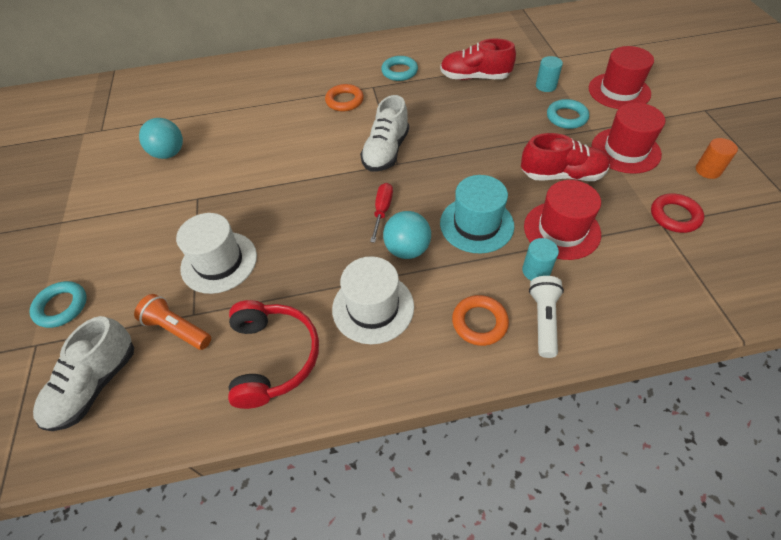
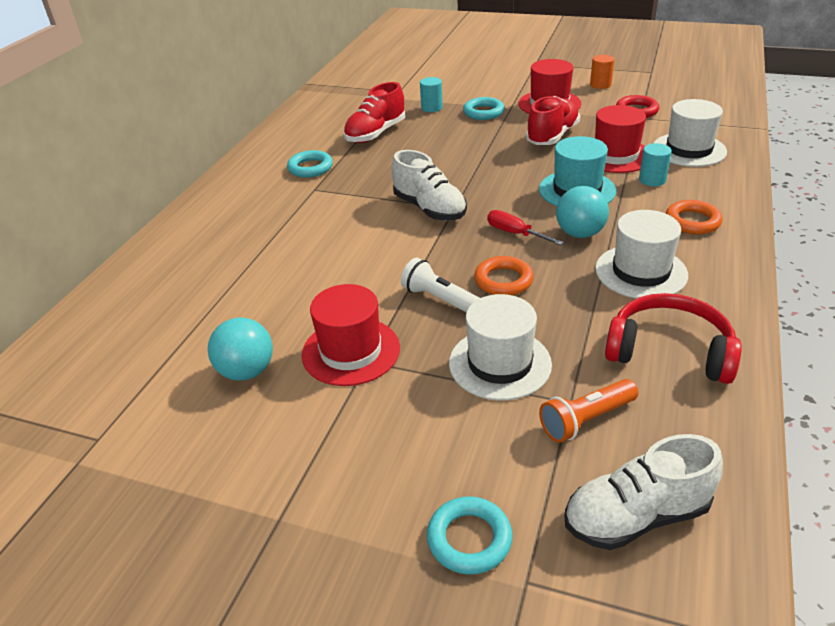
camera: 60 degrees left, 15 degrees down
white shoe [33,316,134,431] -> white shoe turned 105 degrees clockwise [564,434,723,550]
orange ring [325,84,364,111] -> orange ring moved to [474,256,534,295]
white flashlight [529,276,564,358] -> white flashlight moved to [401,258,480,312]
red hat [589,46,654,109] -> red hat moved to [302,284,400,386]
none -> white hat [654,99,727,167]

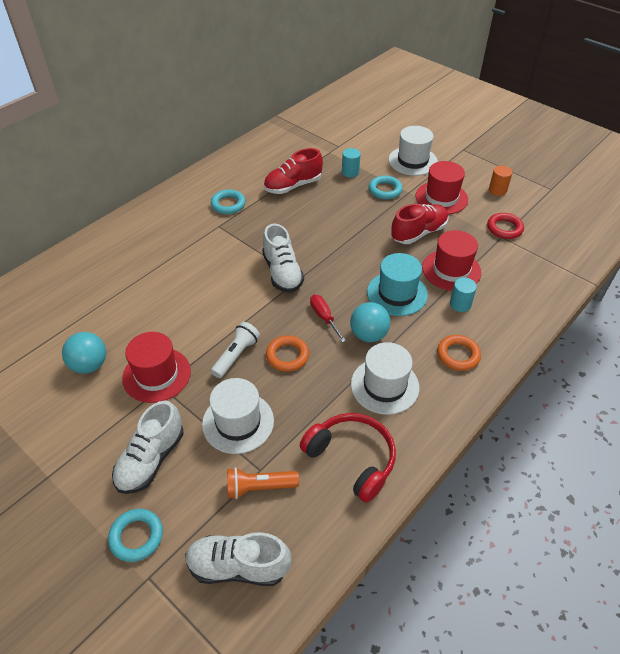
camera: 20 degrees right, 10 degrees up
white flashlight [401,258,480,312] -> white flashlight turned 60 degrees clockwise [211,322,260,378]
white hat [654,99,727,167] -> white hat moved to [388,126,438,176]
none -> white shoe [112,400,184,494]

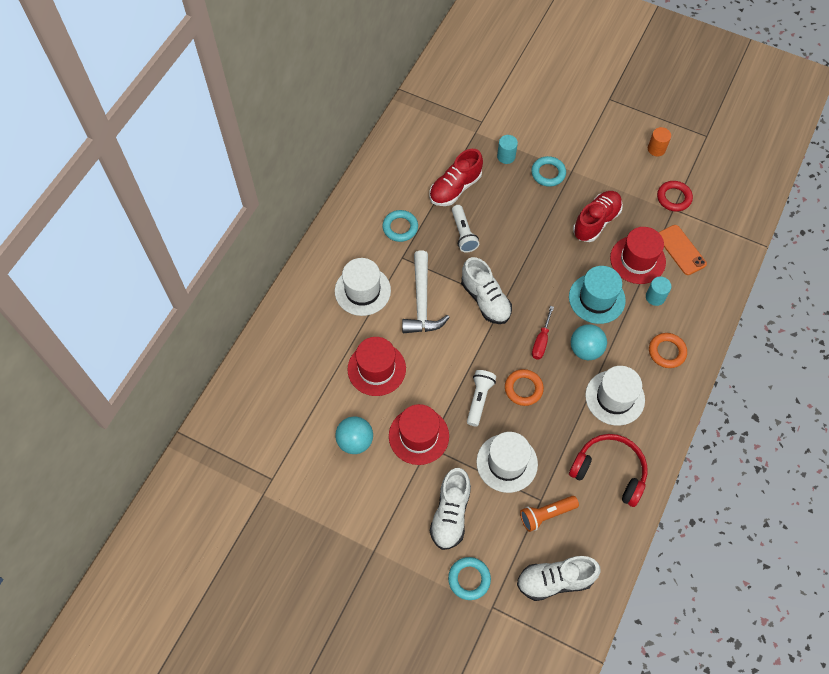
camera: 15 degrees left, 15 degrees up
red screwdriver [310,295,346,343] -> red screwdriver turned 120 degrees counterclockwise [532,306,554,359]
white hat [388,126,438,176] -> white hat moved to [335,258,391,316]
red hat [416,161,468,214] -> red hat moved to [347,337,406,396]
none -> white hammer [402,251,450,333]
none -> white flashlight [452,205,479,252]
none -> orange phone [658,225,707,275]

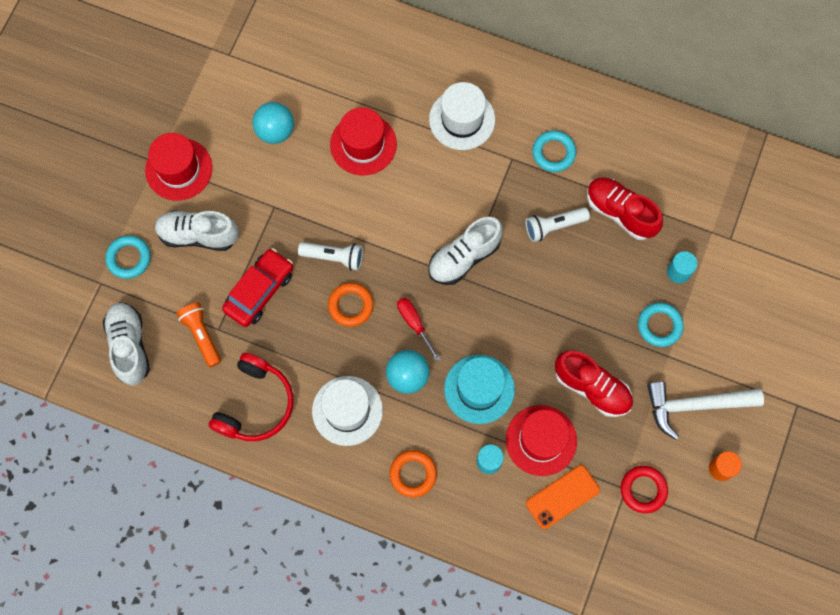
camera: 85 degrees right, 10 degrees up
red hat [389,404,449,465] -> red hat moved to [145,133,212,201]
white hammer [402,251,450,333] -> white hammer moved to [647,381,764,440]
white hat [476,432,538,493] -> red car [222,248,293,327]
red screwdriver [532,306,554,359] -> red screwdriver turned 45 degrees clockwise [397,298,440,361]

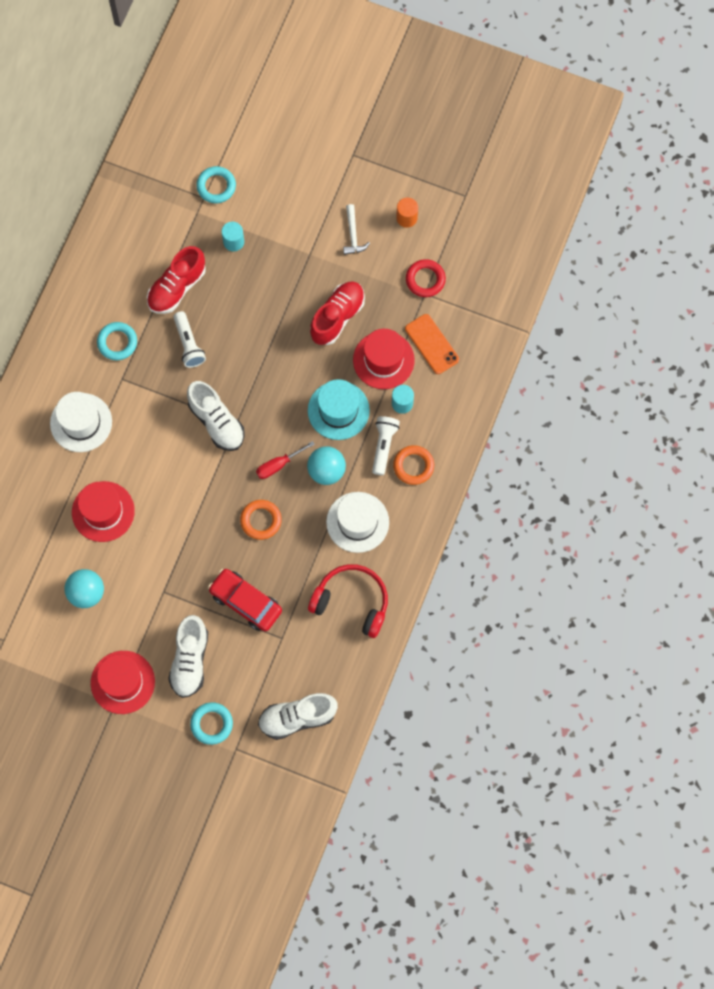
camera: 90 degrees left, 0 degrees up
orange flashlight [176,302,221,367] -> none
white flashlight [298,242,363,270] -> white flashlight moved to [372,416,400,475]
turquoise ring [638,303,684,347] -> turquoise ring moved to [196,166,236,203]
white hammer [647,381,764,440] -> white hammer [343,204,370,255], size x0.54

